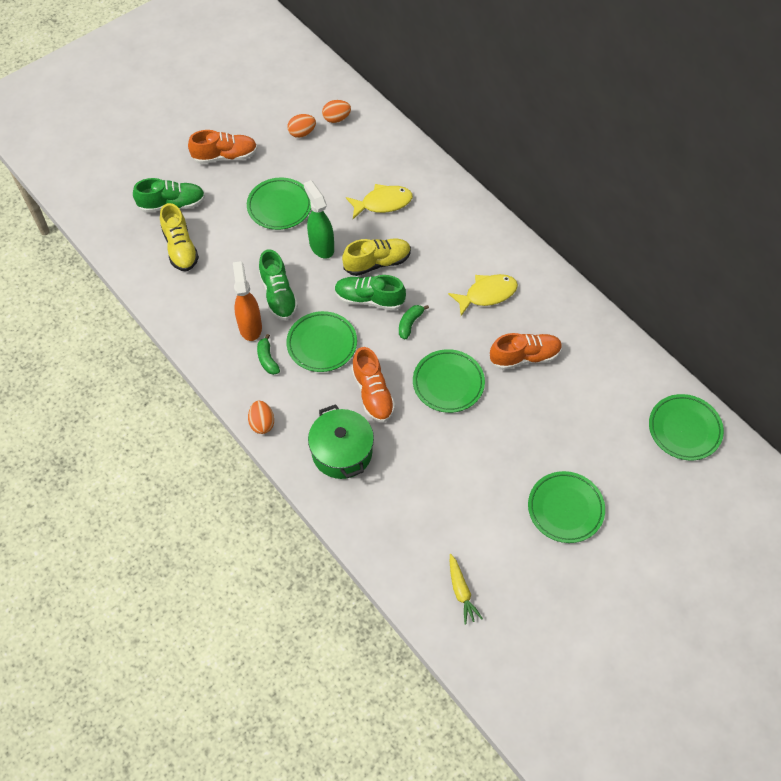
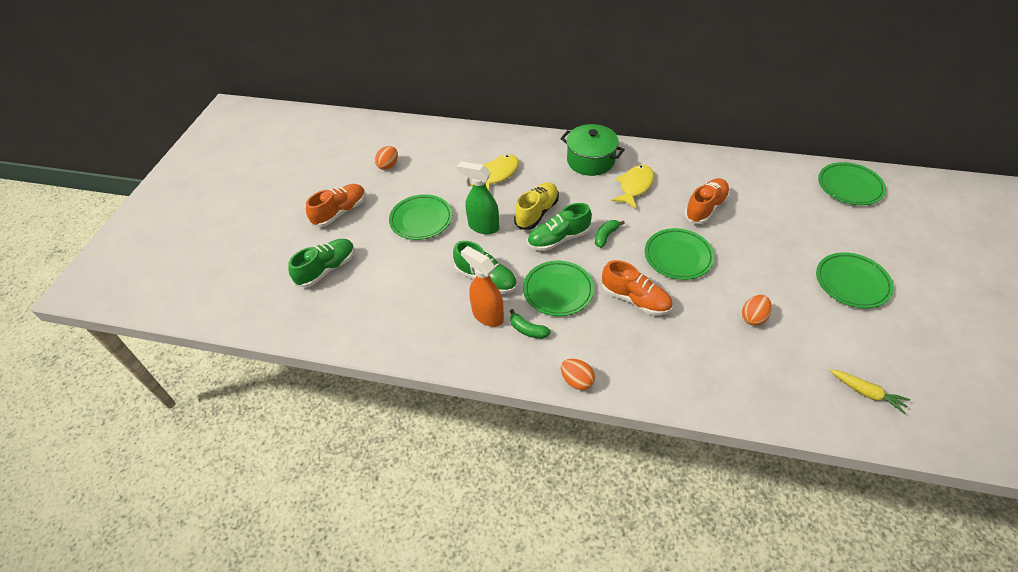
camera: 35 degrees left, 10 degrees down
yellow shoe [160,203,199,271] -> none
green pot [308,404,374,479] -> green pot moved to [560,124,625,176]
orange egg [322,100,351,123] -> orange egg moved to [742,295,772,326]
green banana [399,305,429,339] -> green banana turned 45 degrees clockwise [595,220,625,248]

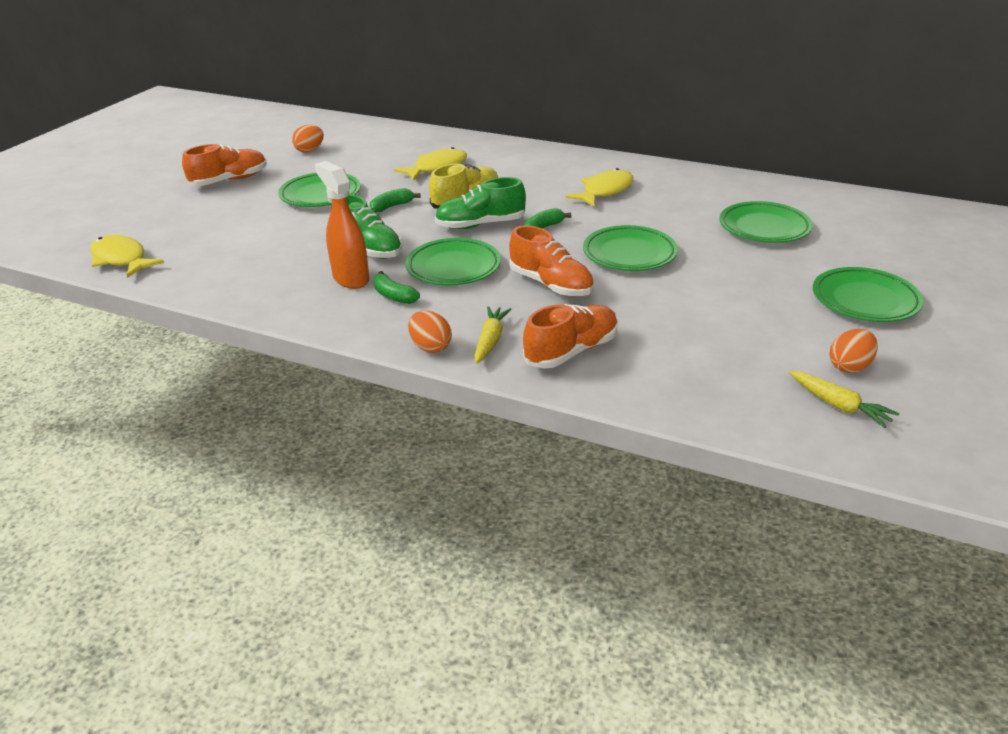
camera: 10 degrees right, 15 degrees down
green shoe [288,239,355,288] -> none
green spray bottle [457,161,499,234] -> green banana [370,188,421,213]
green pot [560,124,625,176] -> none
orange shoe [684,178,730,224] -> orange shoe moved to [523,304,618,368]
orange egg [742,295,772,326] -> orange egg moved to [829,329,878,373]
green plate [818,162,886,205] -> green plate moved to [719,201,812,243]
none -> yellow fish [90,235,164,278]
none -> yellow carrot [474,306,512,364]

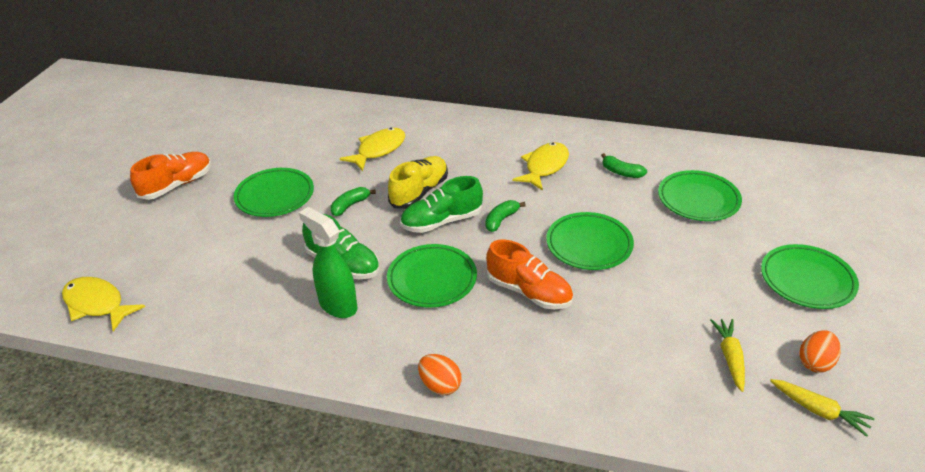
camera: 10 degrees left, 5 degrees up
orange egg [292,125,324,153] -> none
orange spray bottle [315,161,369,289] -> green spray bottle [299,207,357,318]
green banana [373,271,420,304] -> green banana moved to [601,153,647,178]
yellow carrot [474,306,512,364] -> yellow carrot moved to [710,319,745,392]
orange shoe [523,304,618,368] -> none

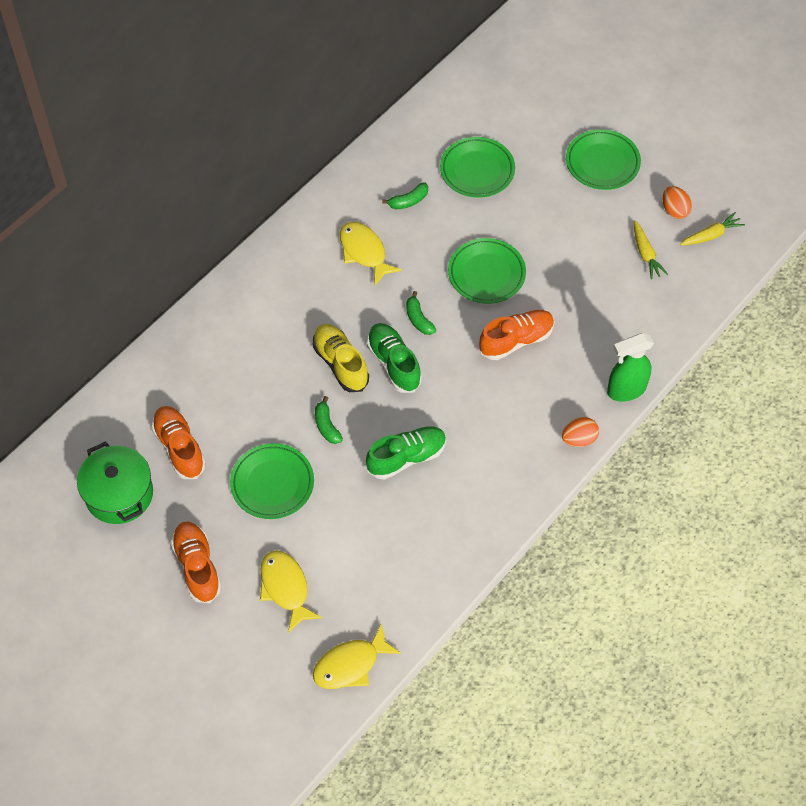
camera: 65 degrees left, 20 degrees up
green spray bottle [299,207,357,318] -> green spray bottle moved to [607,333,654,402]
yellow fish [339,128,405,171] -> yellow fish moved to [260,550,322,633]
green plate [387,244,477,308] -> none
green shoe [400,176,483,233] -> green shoe turned 150 degrees clockwise [367,323,422,393]
yellow carrot [710,319,745,392] -> yellow carrot turned 135 degrees counterclockwise [634,220,668,279]
none -> green pot [77,441,153,524]
none -> orange shoe [151,406,206,479]

